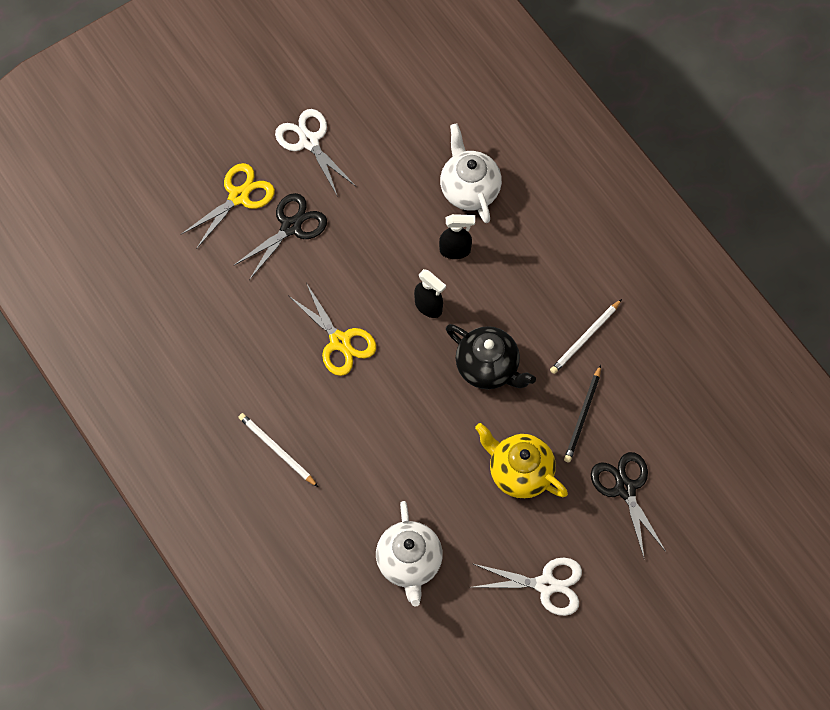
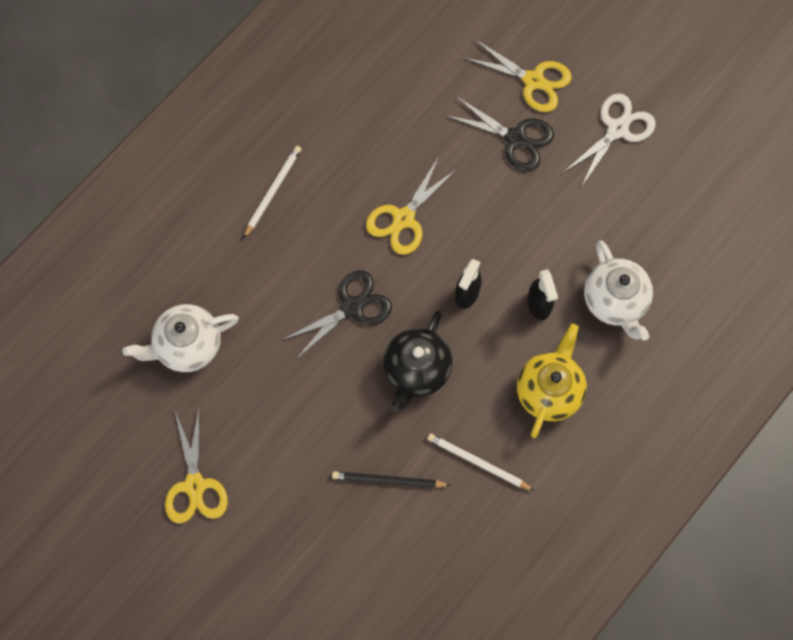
camera: 75 degrees right, 5 degrees up
white teapot [440,123,502,223] -> white teapot turned 105 degrees clockwise [584,240,653,341]
white scissors [471,557,582,616] -> yellow scissors [165,409,228,524]
yellow teapot [475,423,568,499] -> yellow teapot moved to [517,324,587,438]
black scissors [591,452,666,557] -> black scissors moved to [281,270,392,360]

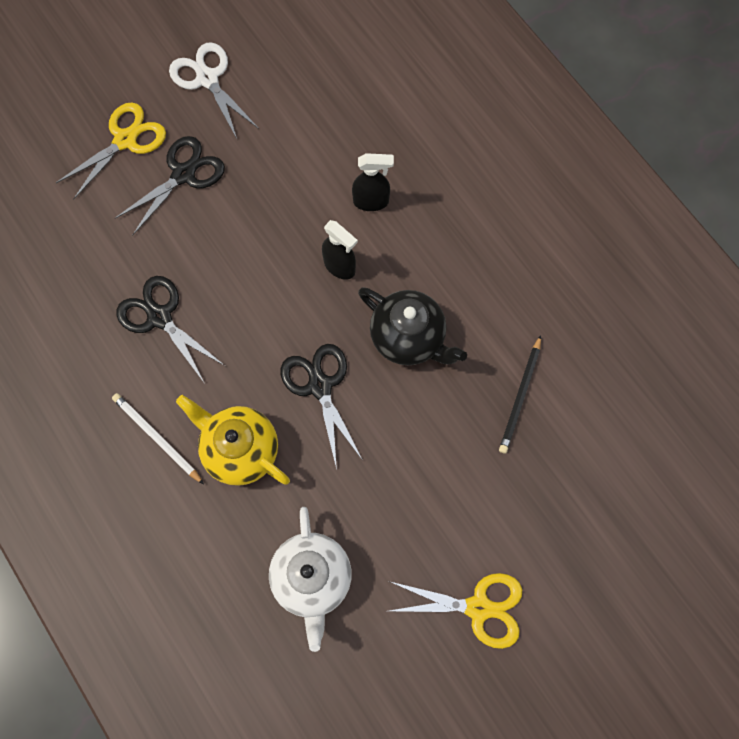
camera: 75 degrees left, 0 degrees up
yellow scissors [366,157,458,255] -> none
white pencil [427,433,534,491] -> none
yellow teapot [517,324,587,438] -> yellow teapot moved to [176,395,290,486]
white teapot [584,240,653,341] -> none
none -> black scissors [116,276,225,382]

